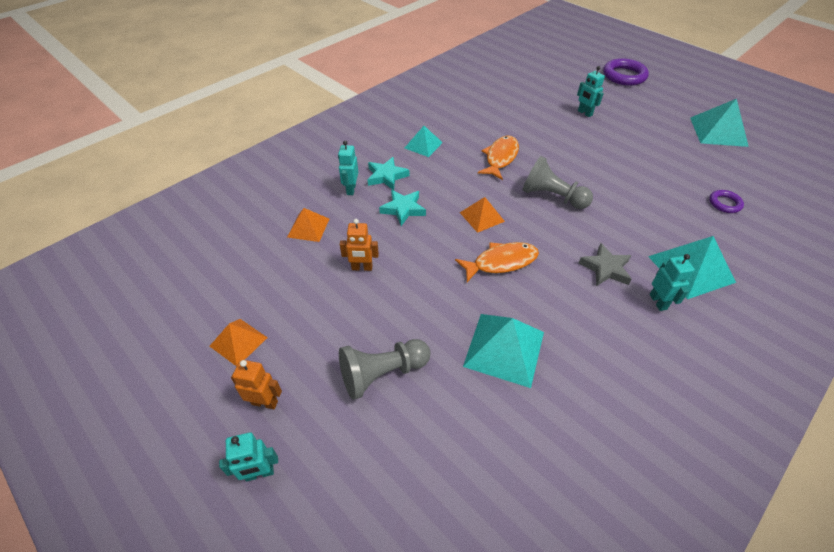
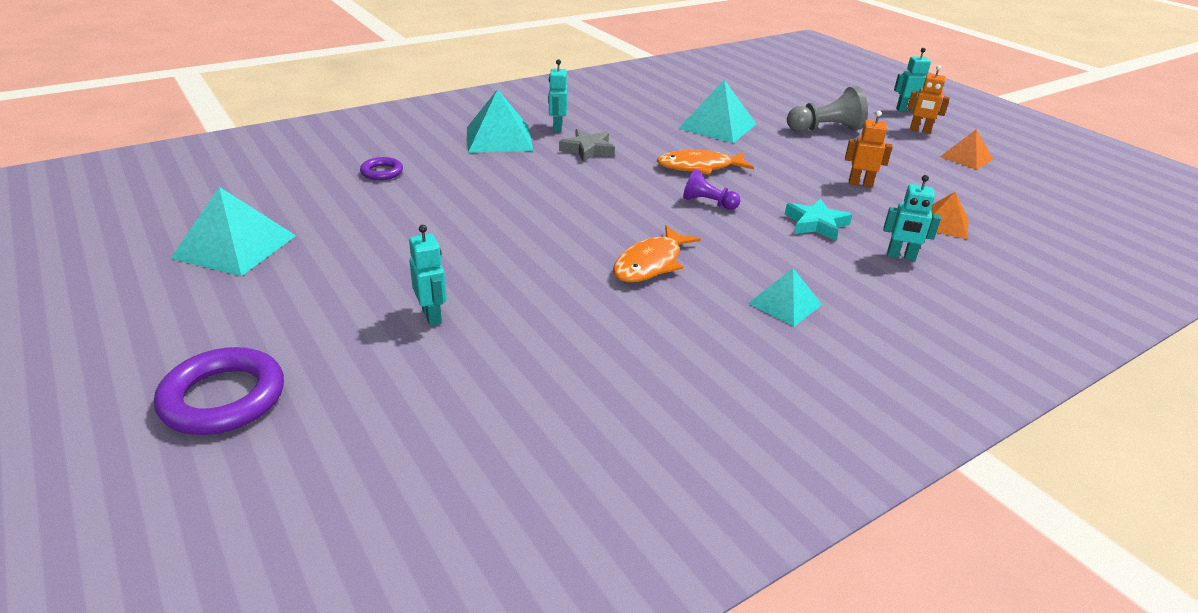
camera: 170 degrees left, 15 degrees down
turquoise robot [338,140,358,195] -> turquoise robot turned 90 degrees clockwise [883,175,941,261]
turquoise star [367,157,409,190] -> none
orange pyramid [460,197,505,233] -> purple pawn [683,169,740,210]
grey pawn [522,156,593,209] -> none

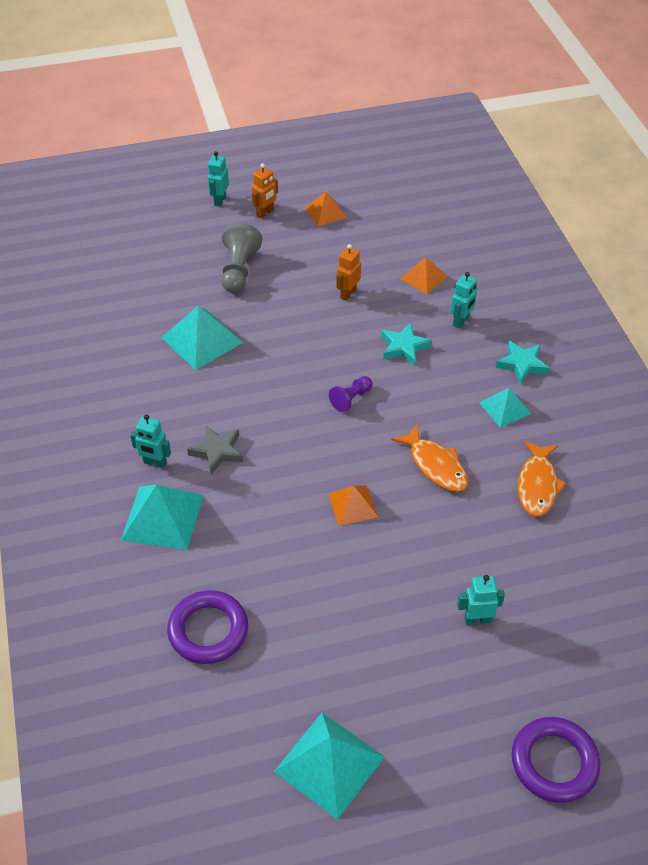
camera: 70 degrees left, 15 degrees up
purple ring [360,157,403,180] -> purple ring [167,590,248,664], size x1.83
orange fish [657,150,754,175] -> orange fish moved to [518,440,567,517]
none -> orange pyramid [328,485,378,526]
none -> turquoise star [495,341,549,385]

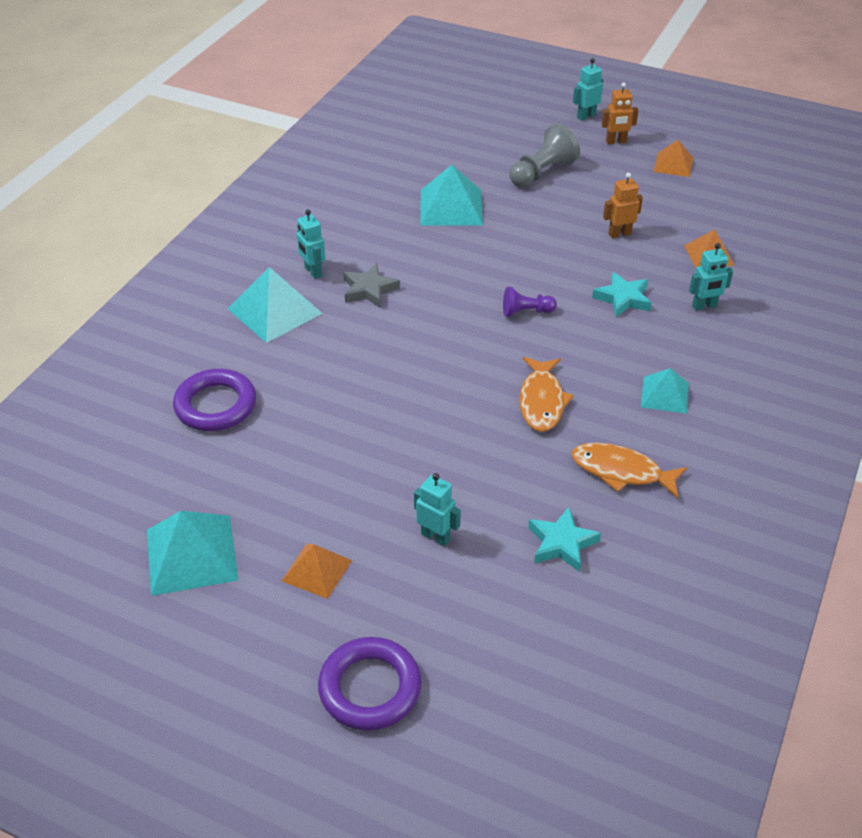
camera: 40 degrees right, 5 degrees down
orange pyramid [328,485,378,526] -> orange pyramid moved to [282,544,352,599]
turquoise star [495,341,549,385] -> turquoise star moved to [528,507,601,572]
orange fish [518,440,567,517] -> orange fish turned 60 degrees clockwise [572,443,687,498]

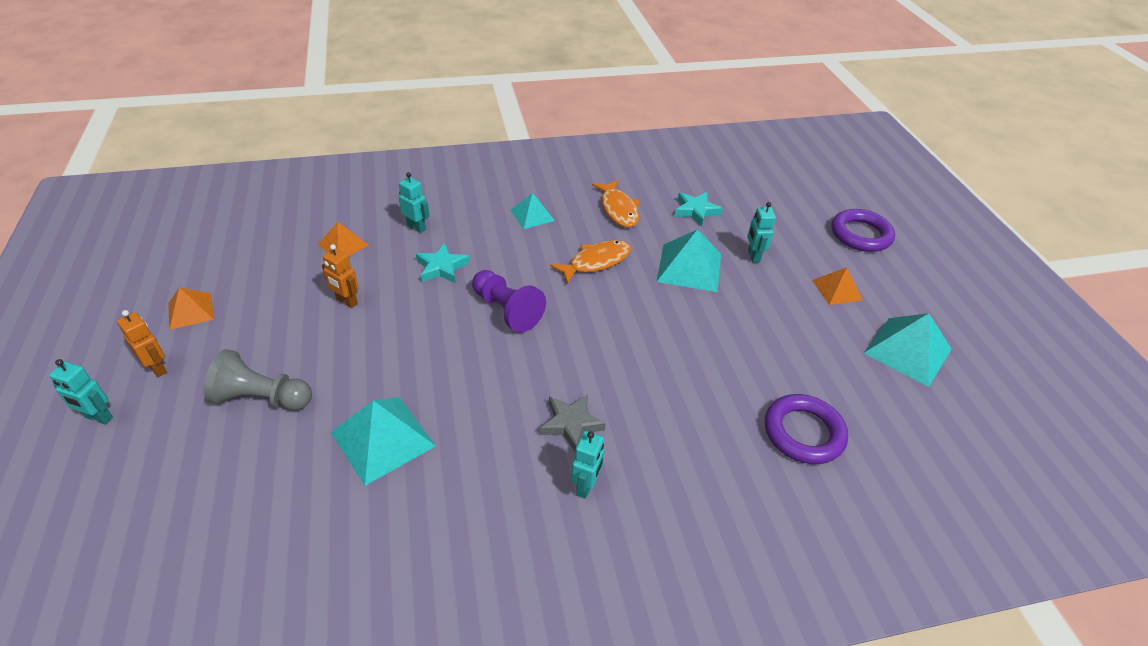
camera: 130 degrees left, 0 degrees up
turquoise pyramid [227,267,323,343] -> turquoise pyramid moved to [657,229,721,292]
purple pawn [503,287,557,317] -> purple pawn [472,270,546,333], size x1.66

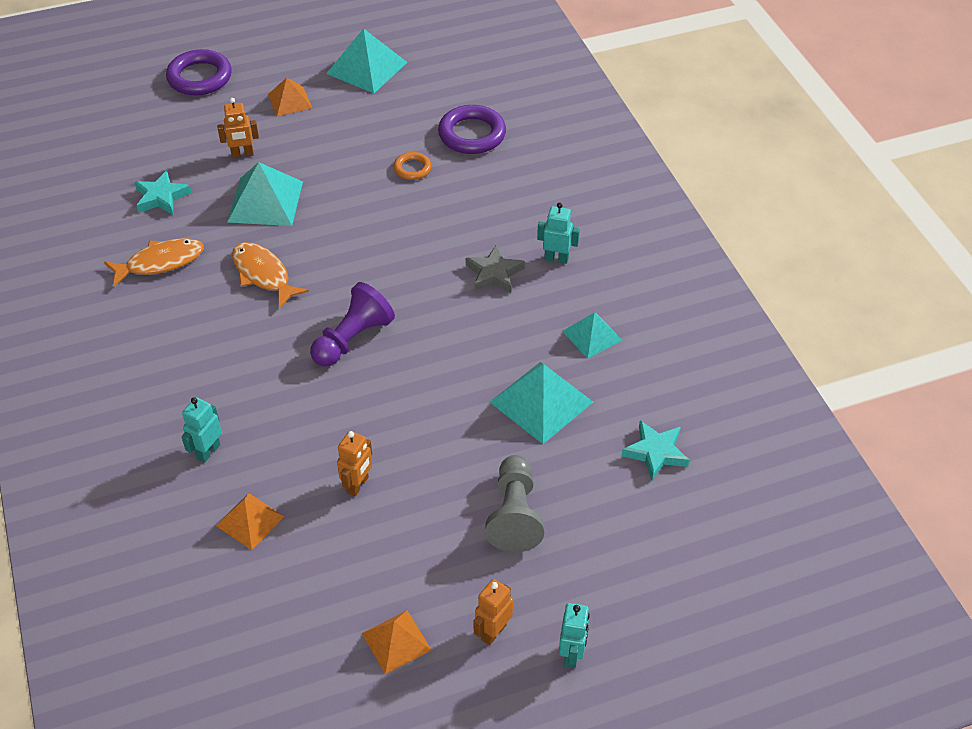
camera: 95 degrees left, 5 degrees up
turquoise star [416,243,469,283] -> turquoise star moved to [621,421,689,480]
turquoise pyramid [510,193,555,229] -> turquoise pyramid moved to [562,312,622,359]
turquoise robot [747,202,776,263] -> orange robot [217,98,259,158]
none -> orange ring [393,152,432,180]

